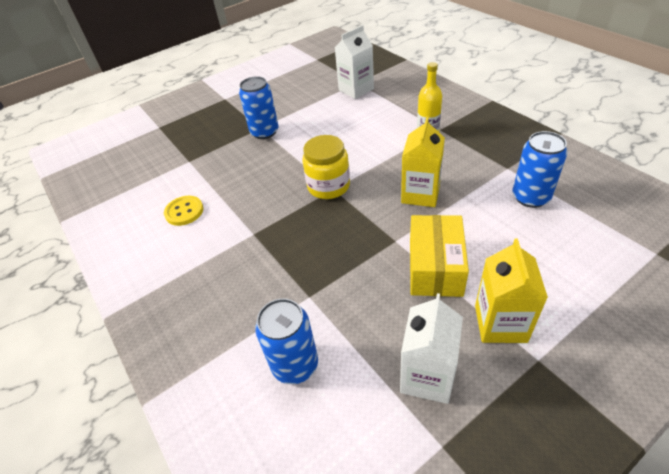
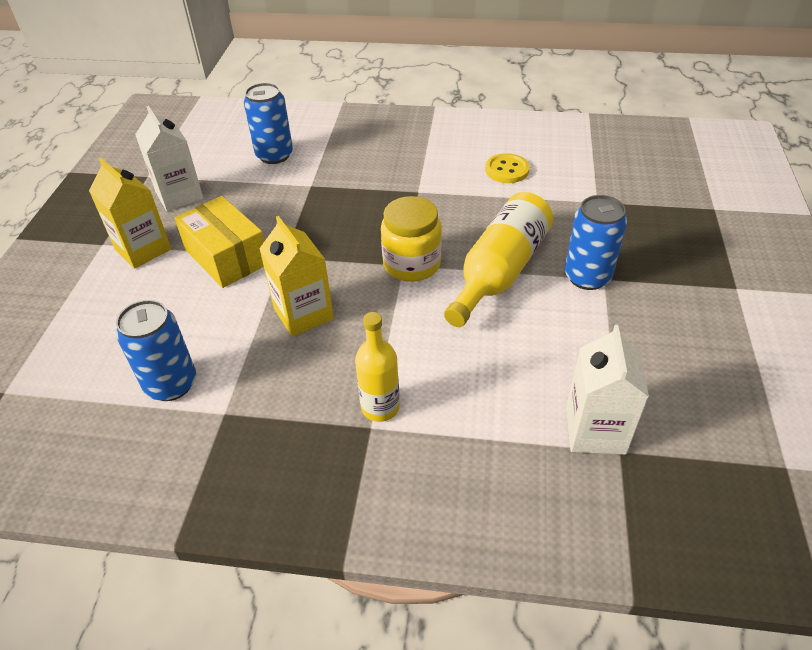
camera: 130 degrees right, 0 degrees up
none -> yellow bottle [444,192,553,327]

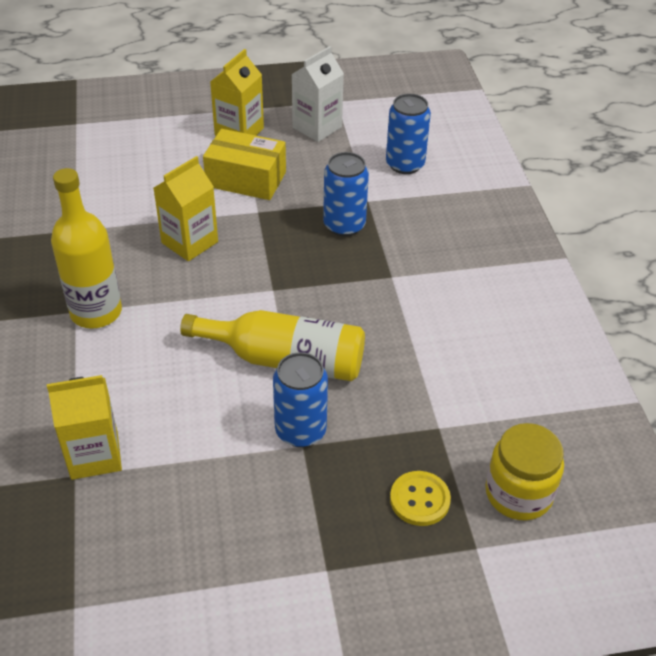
camera: 70 degrees right, 0 degrees up
blue can [116,300,196,401] -> blue can moved to [323,152,369,237]
yellow box [175,196,264,288] -> yellow box turned 75 degrees clockwise [203,129,286,200]
yellow bottle [355,312,400,422] -> yellow bottle [51,168,122,329], size x1.58
yellow jar [381,196,442,282] -> yellow jar moved to [485,423,564,521]
yellow button [485,153,530,183] -> yellow button moved to [390,471,451,526]
white carton [566,325,649,455] -> yellow carton [47,375,122,480]

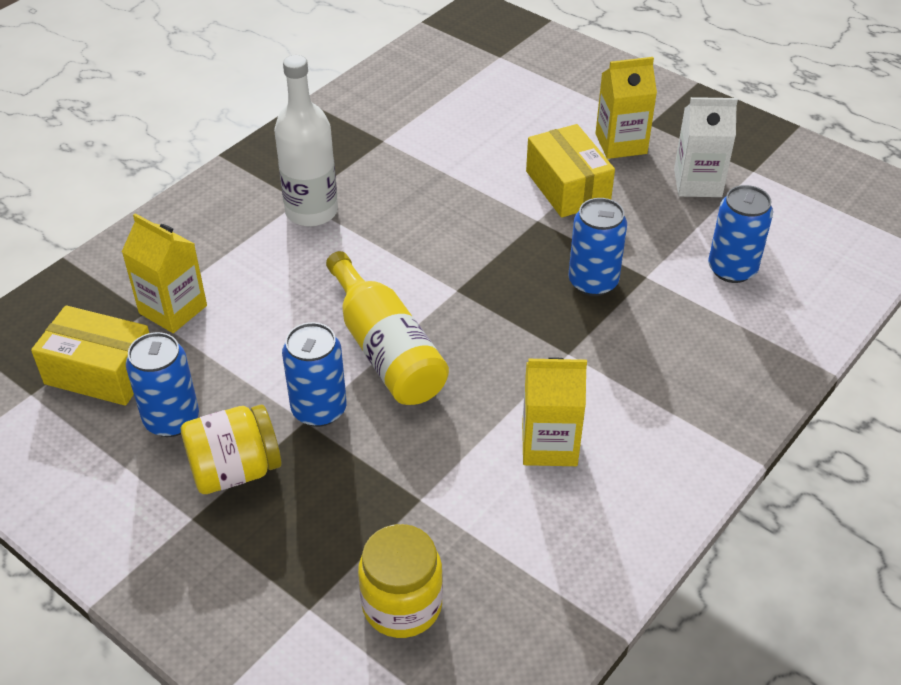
camera: 50 degrees right, 0 degrees up
yellow bottle [51,168,122,329] -> white bottle [274,55,338,227]
yellow carton [154,156,218,261] -> yellow carton moved to [522,358,587,466]
yellow button [390,471,451,526] -> none
none -> yellow box [31,305,149,406]
none -> blue can [126,332,199,437]
none -> yellow jar [181,405,282,494]

